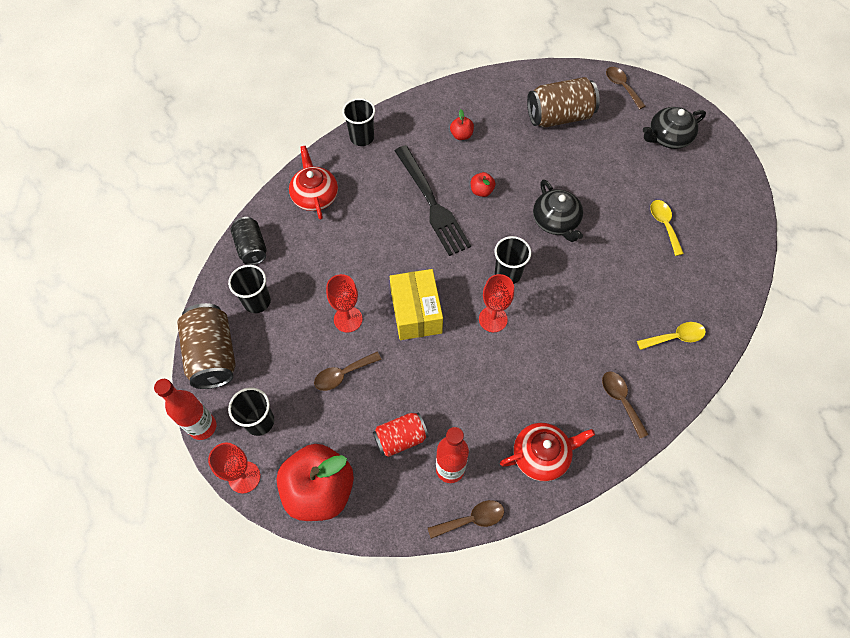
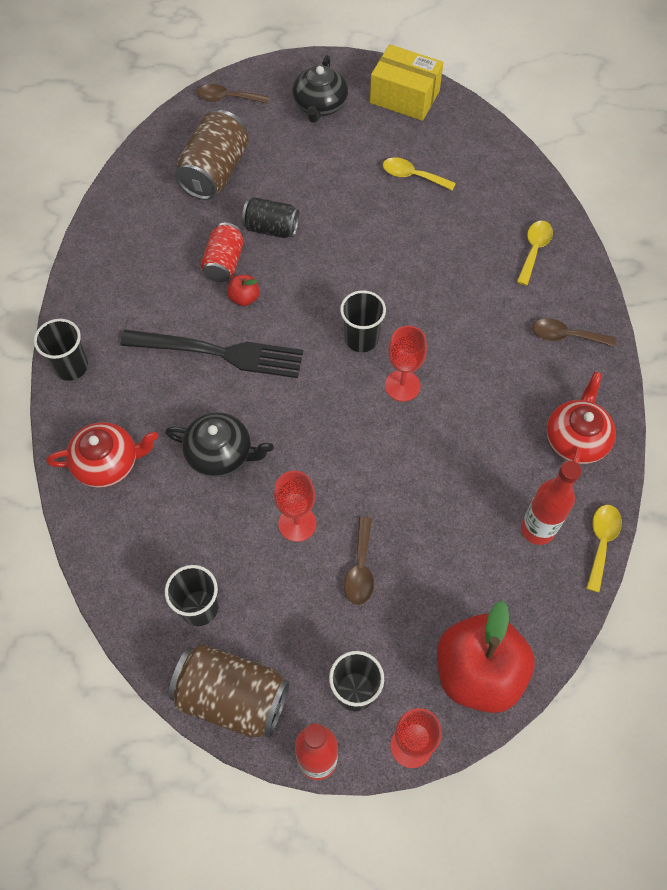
camera: 55 degrees left, 0 degrees up
black can [231,217,267,265] -> black can moved to [242,197,299,238]
red teapot [289,146,338,220] -> red teapot turned 150 degrees clockwise [46,422,158,488]
red can [373,412,429,457] -> red can moved to [201,223,244,282]
yellow box [390,269,443,340] -> yellow box moved to [370,44,443,121]
brown spoon [428,500,504,539] -> yellow spoon [586,505,622,592]
red apple [450,109,474,140] -> none
black teapot [533,179,583,242] -> black teapot moved to [165,412,274,477]

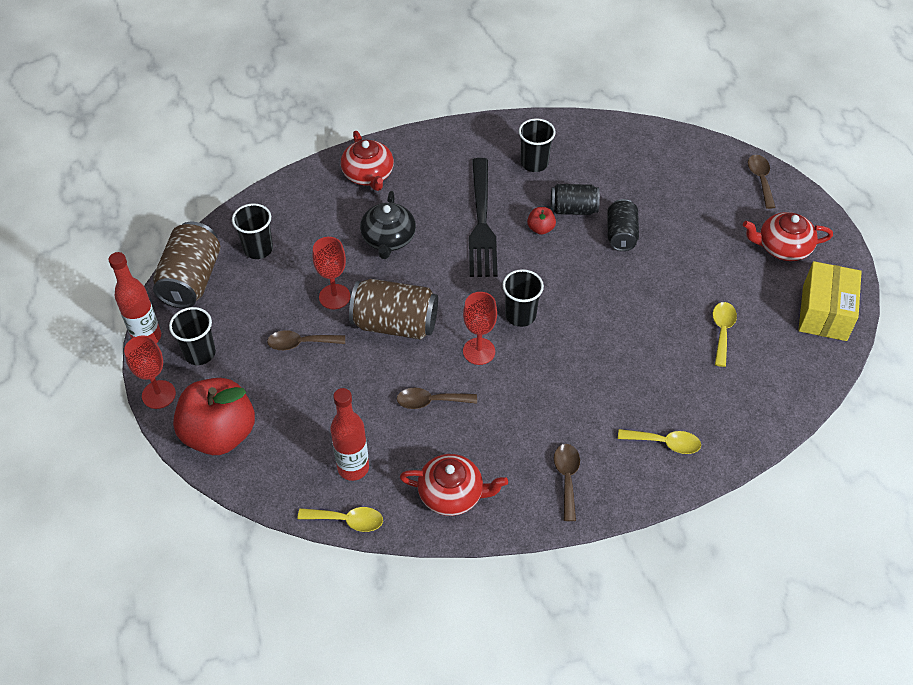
camera: 80 degrees right, 10 degrees down
black cup [34,319,88,381] -> black cup moved to [519,118,556,172]
brown can [175,110,249,200] -> brown can moved to [349,279,438,340]
red can [201,223,244,282] -> black can [551,184,600,215]
black teapot [292,55,348,123] -> red teapot [743,212,833,261]
none -> brown spoon [397,388,477,409]

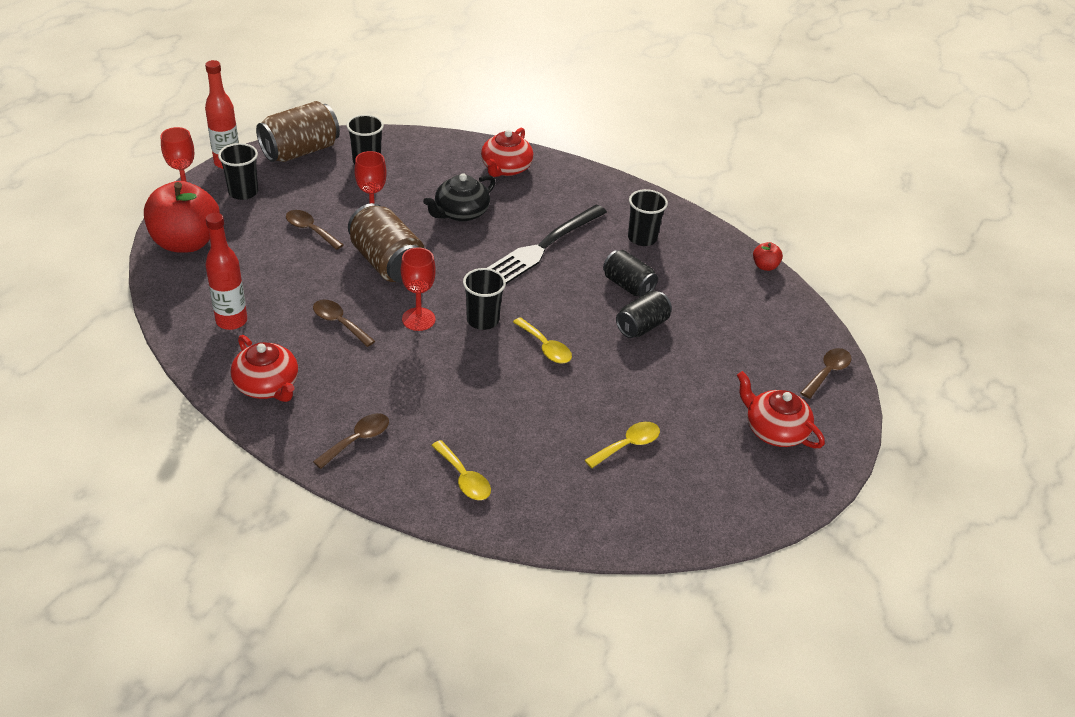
camera: 40 degrees right, 10 degrees down
yellow spoon [297,507,383,532] -> yellow spoon moved to [513,317,572,363]
red apple [527,207,556,235] -> red apple moved to [753,242,783,271]
yellow box [798,261,862,341] -> none

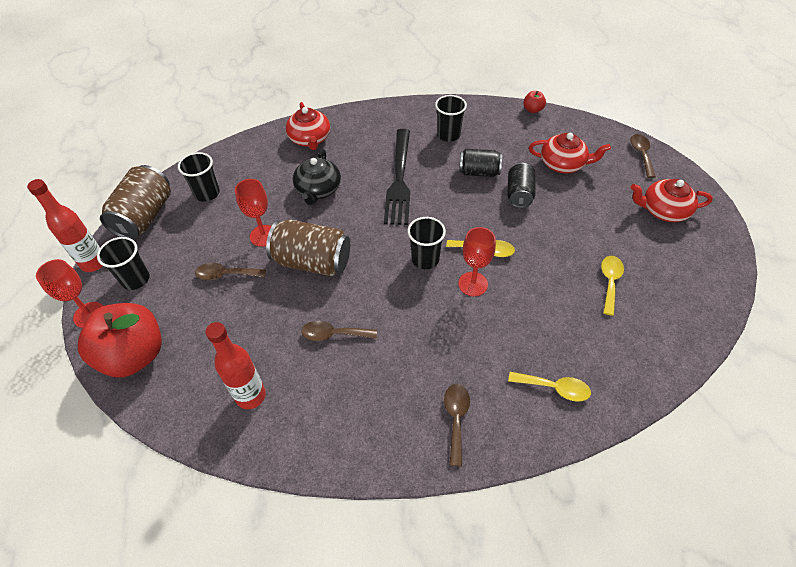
camera: 35 degrees left, 10 degrees up
red teapot [231,335,298,402] -> red teapot moved to [529,133,611,173]
red goblet [401,247,436,331] -> red goblet moved to [458,227,496,296]

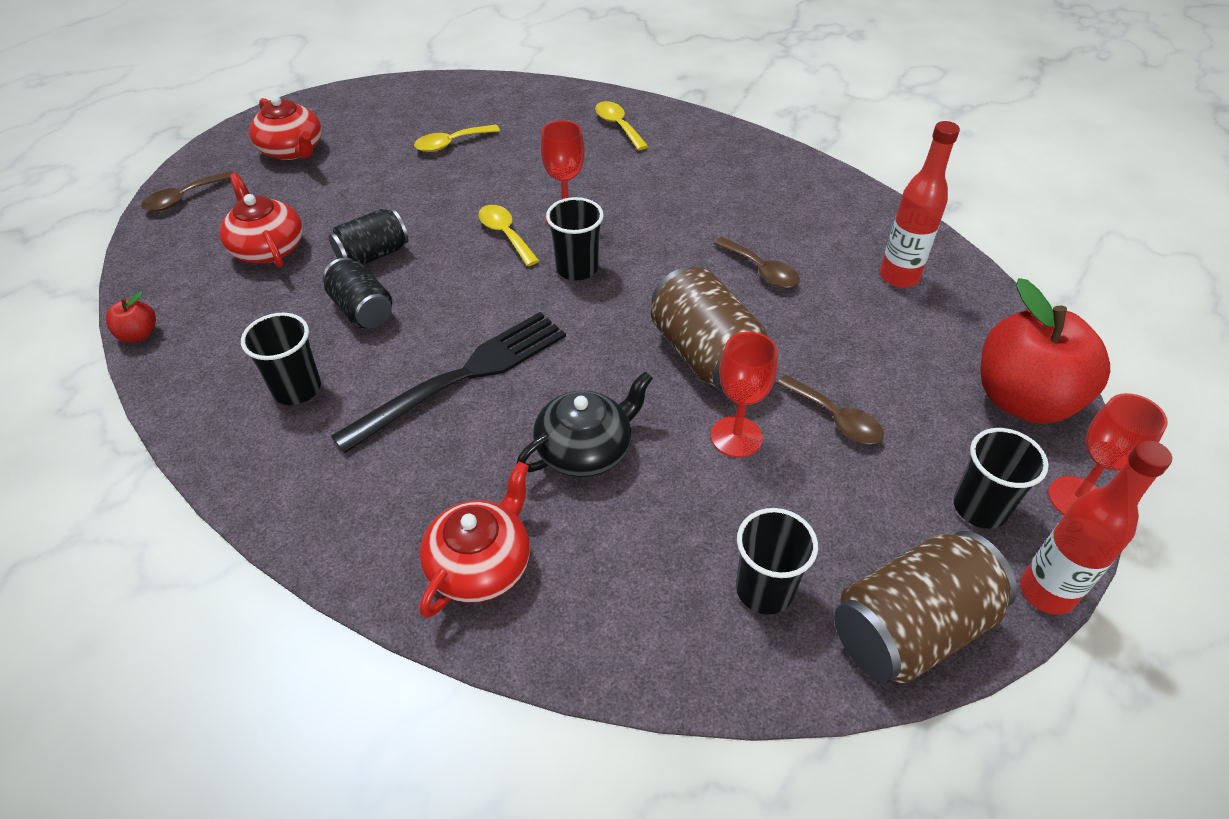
camera: 135 degrees left, 5 degrees down
brown spoon [444,384,470,466] -> none

